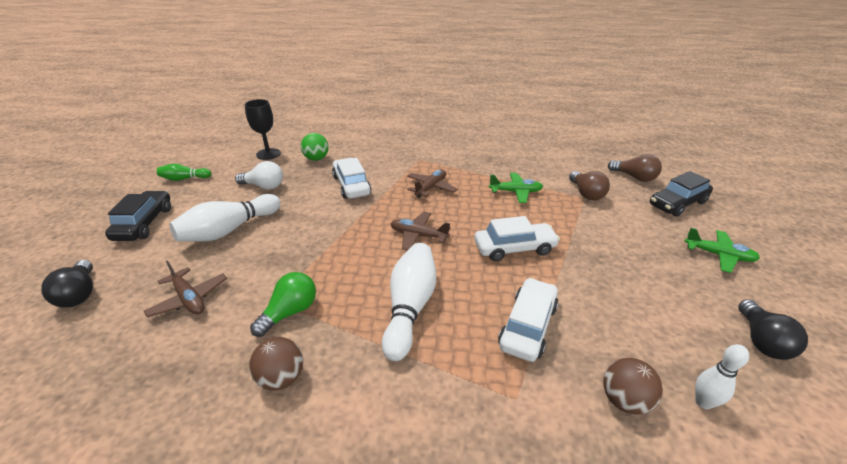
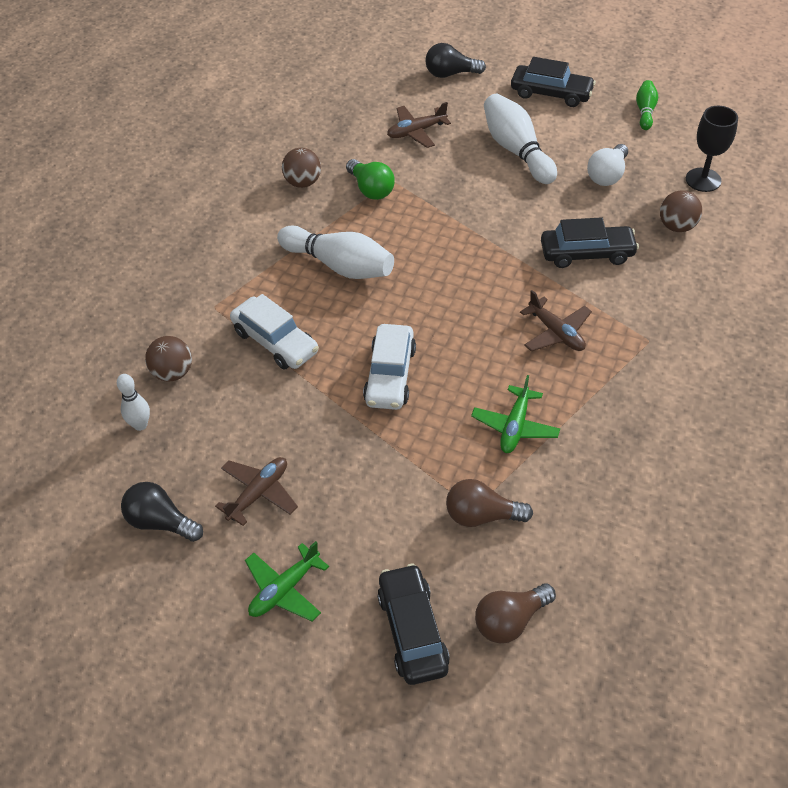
camera: 110 degrees right, 15 degrees up
green ball [301,133,329,161] -> brown ball [660,190,702,232]
white car [332,158,371,199] -> black car [541,217,639,268]
brown plane [390,212,451,250] -> brown plane moved to [215,457,298,526]

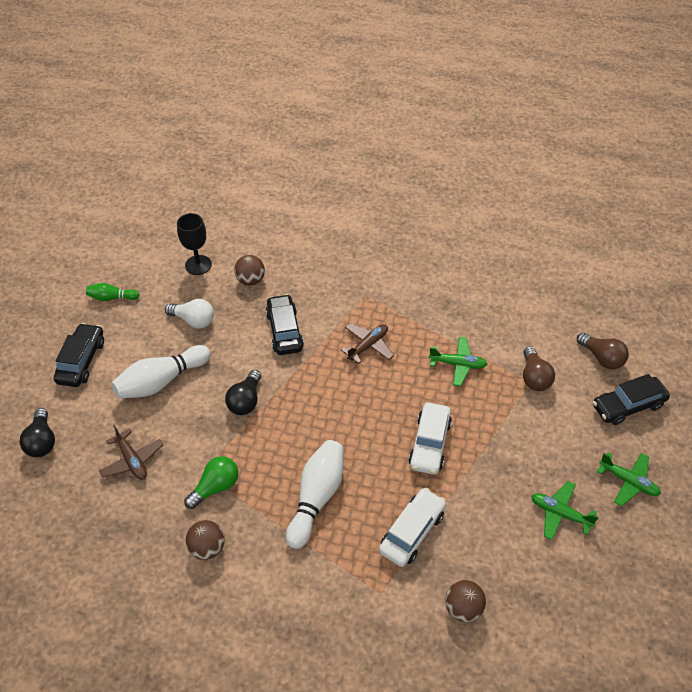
camera: 100 degrees left, 0 degrees up
white bowling pin [117,374,150,431] -> none
black light bulb [121,482,203,542] -> black light bulb moved to [225,370,261,415]
brown plane [215,457,298,526] -> green plane [531,481,599,540]
white car [363,324,416,410] -> white car turned 105 degrees clockwise [409,403,452,475]

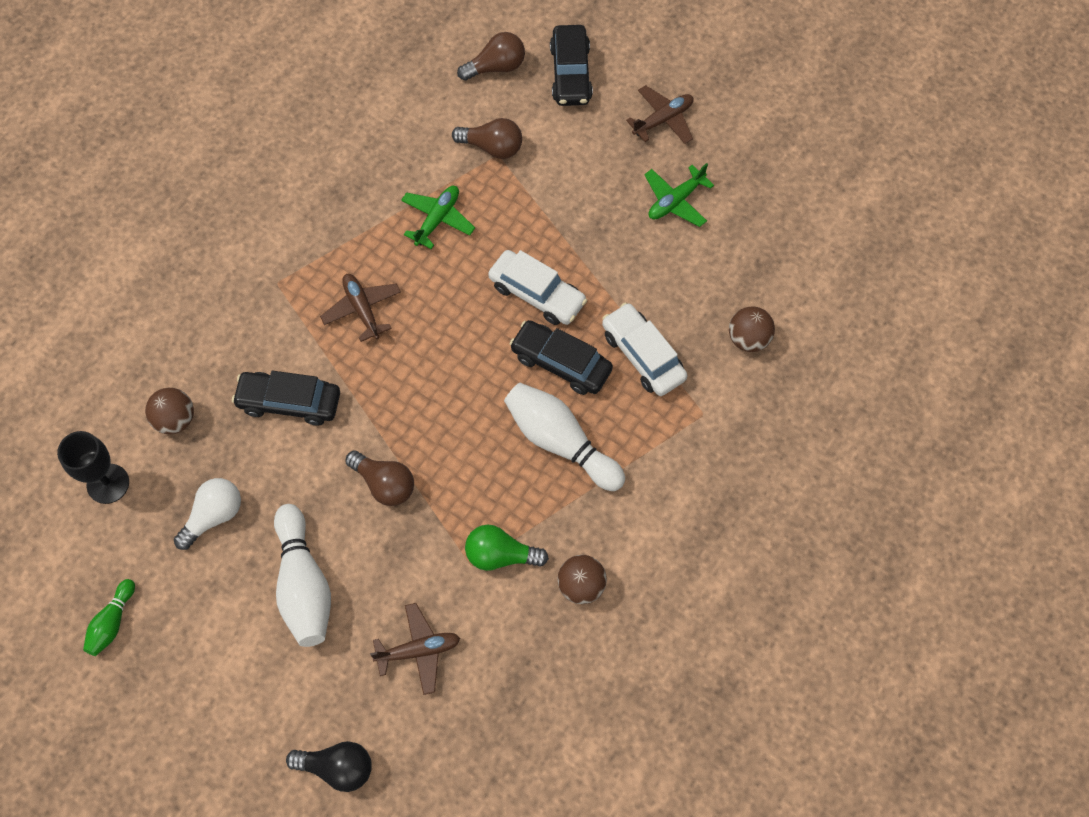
camera: 70 degrees left, 15 degrees up
black car [54,323,104,387] -> black car moved to [509,320,613,395]
green light bulb [184,456,238,509] -> green light bulb turned 60 degrees counterclockwise [465,525,549,571]
black light bulb [225,370,261,415] -> brown light bulb [345,451,414,506]
green plane [597,452,661,506] -> brown plane [626,85,694,144]

